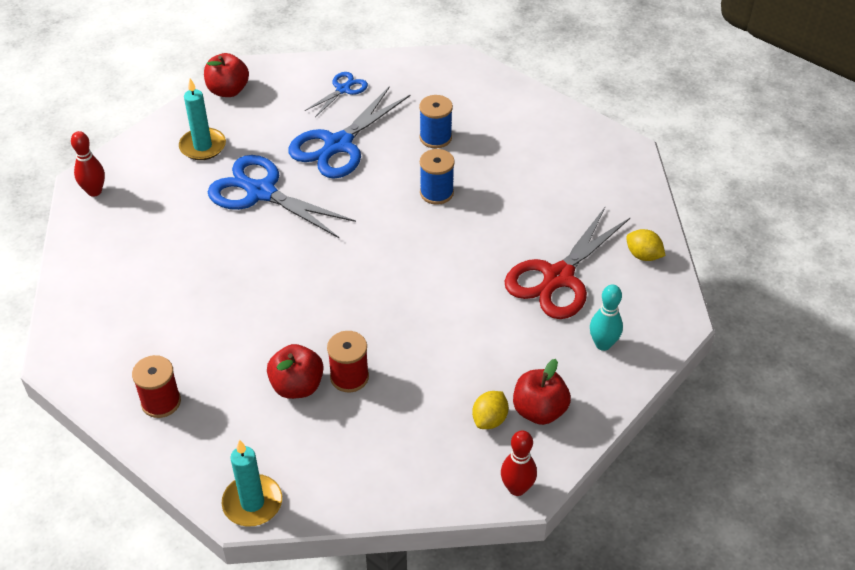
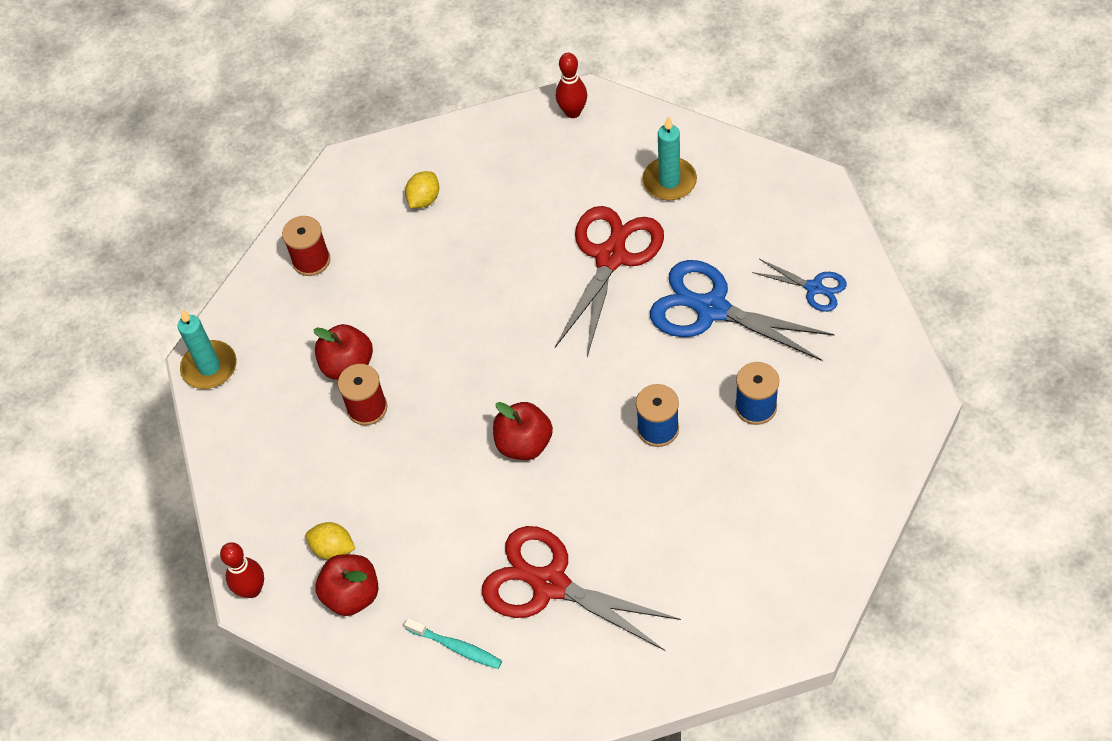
camera: 85 degrees right, 10 degrees up
red apple [204,53,249,97] -> red apple moved to [493,402,553,460]
blue scissors [208,155,356,238] -> red scissors [555,206,664,357]
turquoise bowling pin [590,284,623,351] -> turquoise toothbrush [404,618,502,669]
yellow lemon [626,229,666,261] -> yellow lemon moved to [405,171,439,208]

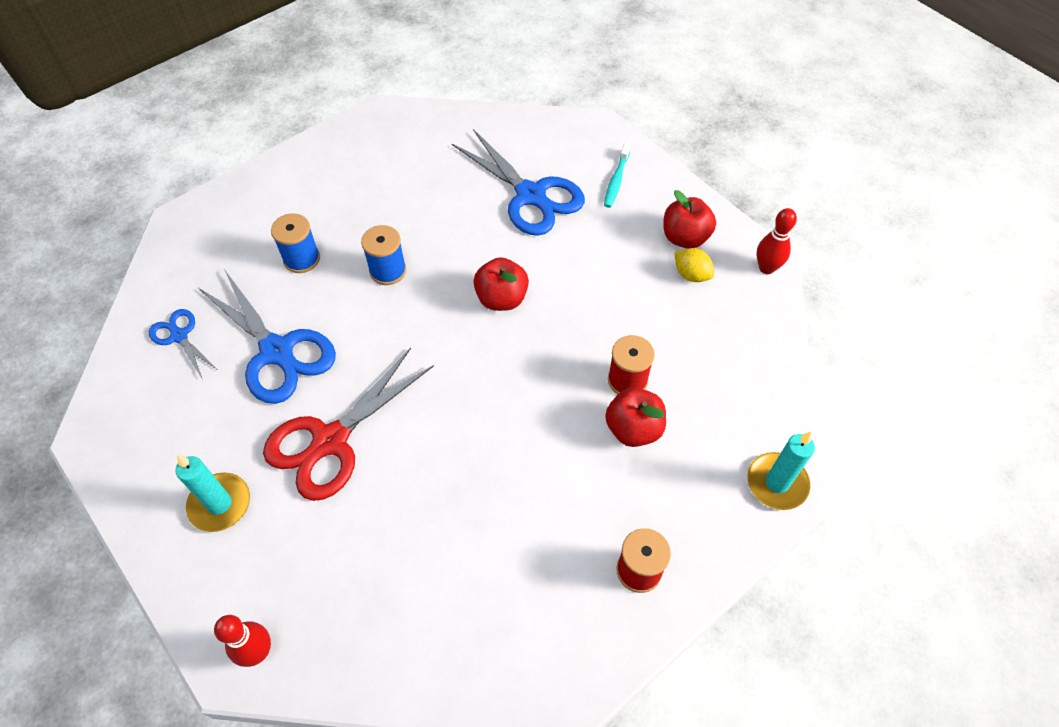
camera: 165 degrees left, 0 degrees up
turquoise toothbrush [404,618,502,669] -> turquoise toothbrush turned 120 degrees counterclockwise [604,143,631,208]
yellow lemon [405,171,439,208] -> none
red scissors [482,526,681,651] -> blue scissors [452,129,585,236]

